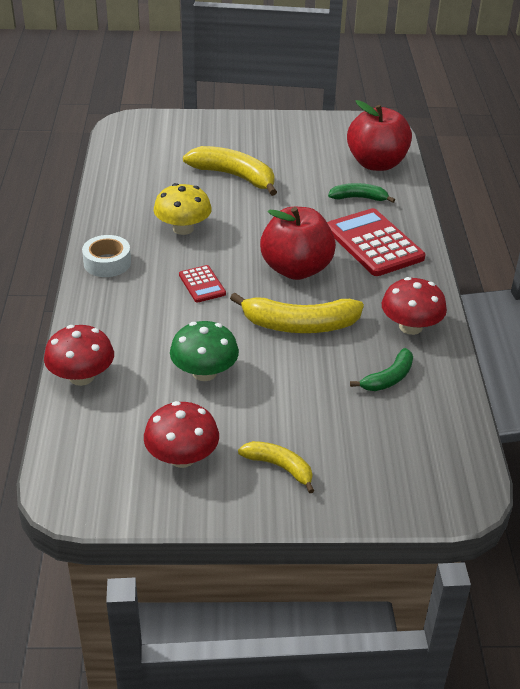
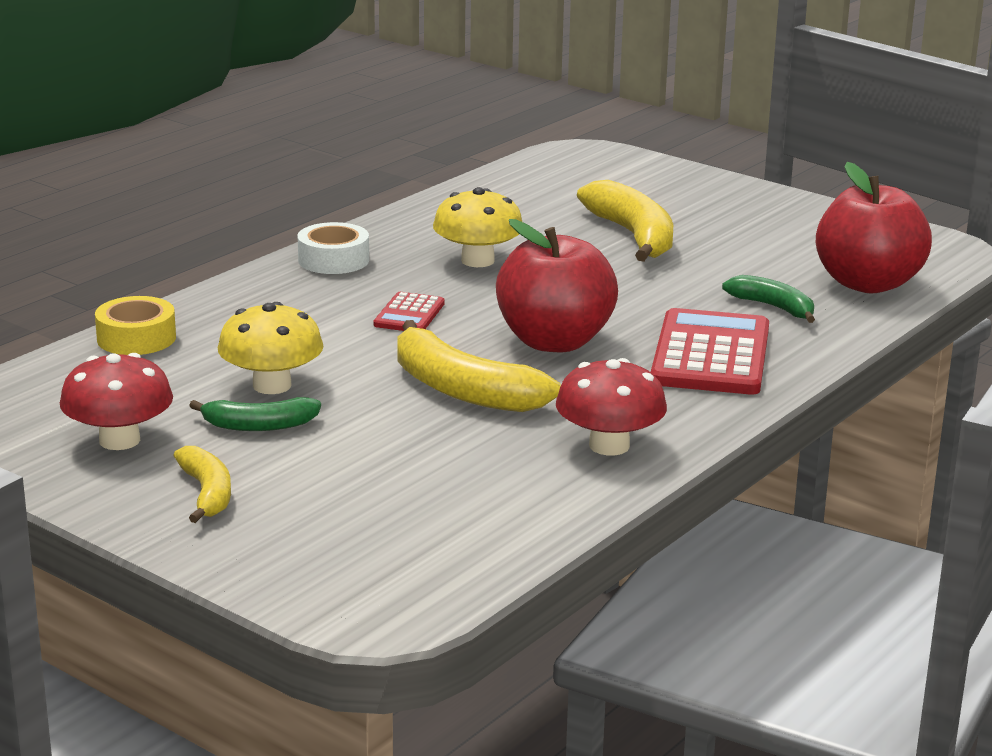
camera: 40 degrees right, 15 degrees down
red mushroom [44,325,114,386] -> yellow tape [95,296,176,355]
green mushroom [170,321,239,381] -> yellow mushroom [218,302,324,394]
green banana [350,348,413,391] -> green banana moved to [189,397,321,431]

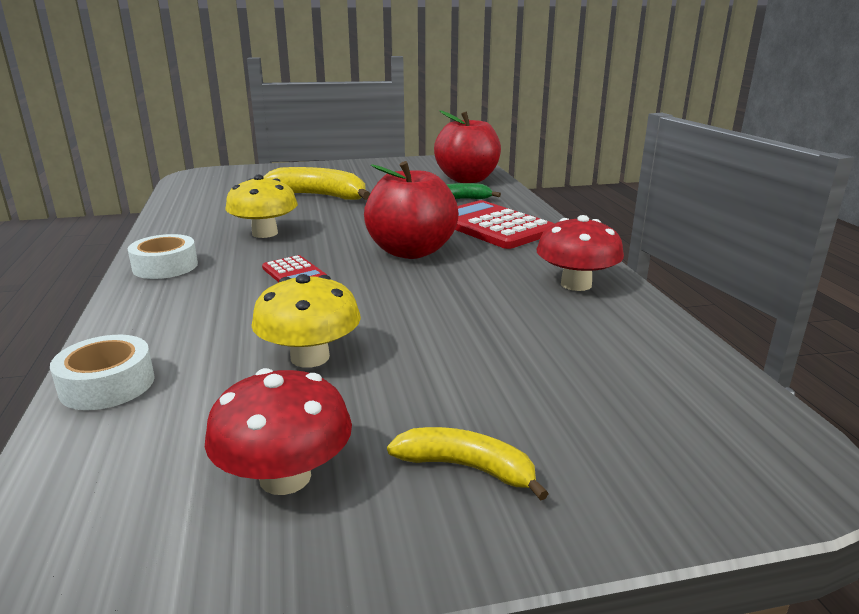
camera: 50 degrees left, 0 degrees up
yellow tape [95,296,176,355] -> white tape [50,335,155,410]
green banana [189,397,321,431] -> none
yellow banana [397,320,561,412] -> none

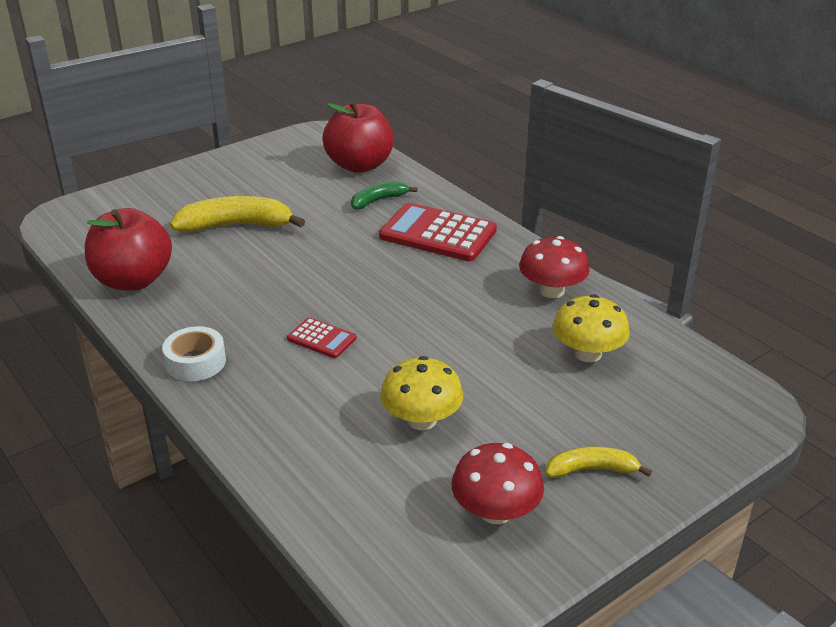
camera: 25 degrees left, 10 degrees up
white tape [50,335,155,410] -> none
yellow mushroom [225,175,298,238] -> yellow mushroom moved to [553,294,630,362]
red apple [364,161,459,259] -> red apple moved to [85,208,172,291]

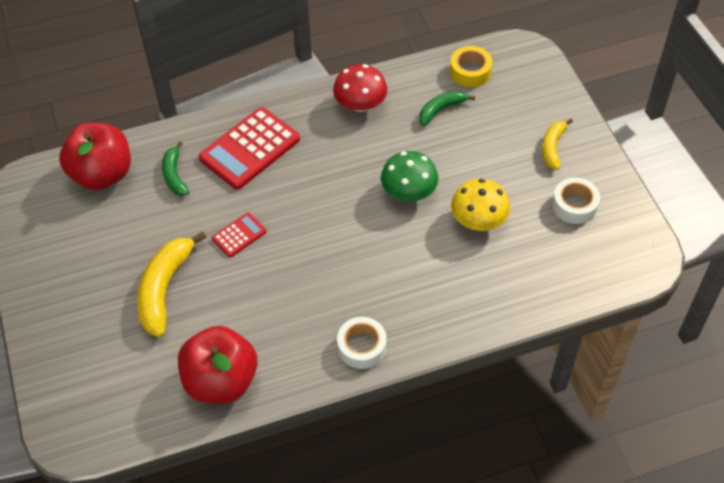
camera: 70 degrees left, 20 degrees up
red calculator [287,317,356,358] -> red calculator moved to [212,213,266,258]
red mushroom [451,443,544,524] -> white tape [552,177,600,224]
yellow mushroom [553,294,630,362] -> green banana [419,91,475,126]
none -> green mushroom [381,151,438,201]
none -> yellow tape [450,46,492,87]

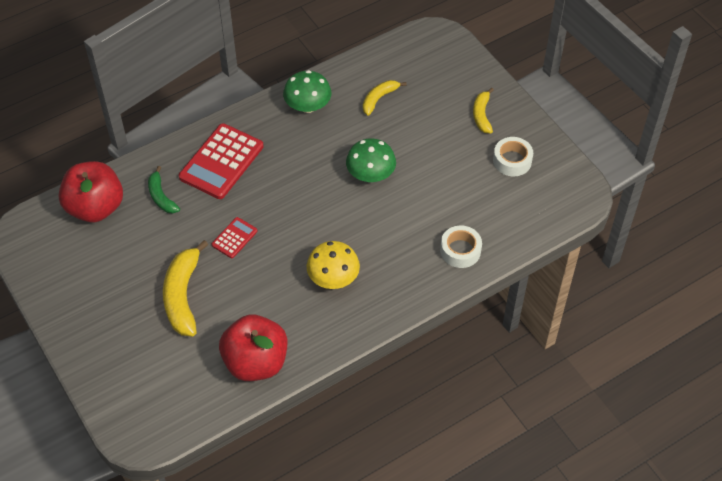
camera: 15 degrees left, 0 degrees up
red mushroom [333,64,387,112] -> green mushroom [283,70,331,113]
white tape [337,317,387,369] -> white tape moved to [440,226,482,268]
green banana [419,91,475,126] -> yellow banana [363,80,407,116]
yellow tape [450,46,492,87] -> none
yellow mushroom [451,179,510,231] -> yellow mushroom moved to [307,241,360,289]

